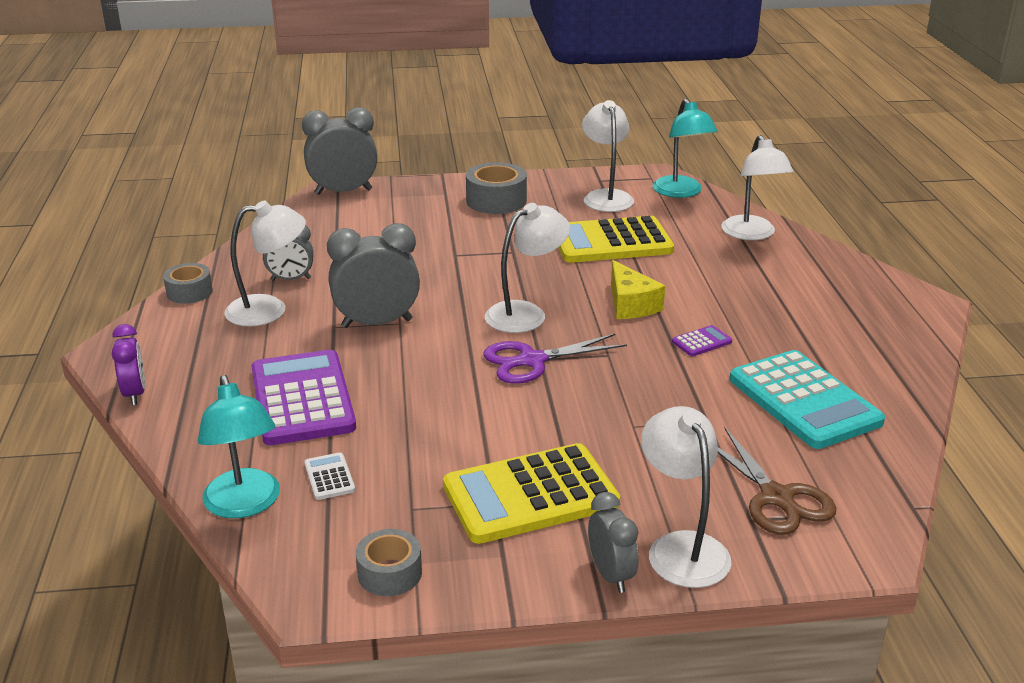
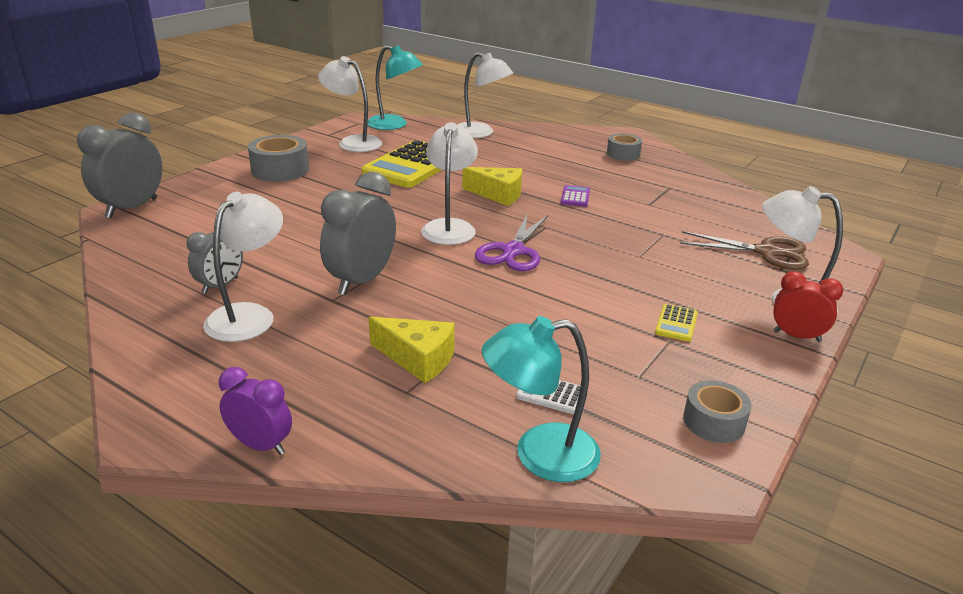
camera: 50 degrees left, 0 degrees up
grey tape [163,263,213,304] -> grey tape moved to [607,133,642,161]
turquoise lamp [198,375,280,518] -> turquoise lamp turned 150 degrees clockwise [481,316,601,482]
purple calculator [252,350,356,445] -> yellow cheese [369,317,455,383]
yellow calculator [443,443,620,544] -> yellow calculator [655,304,698,342], size x0.41
grey clock [588,492,638,593] -> red clock [773,271,843,342]
turquoise calculator [730,350,885,449] -> none

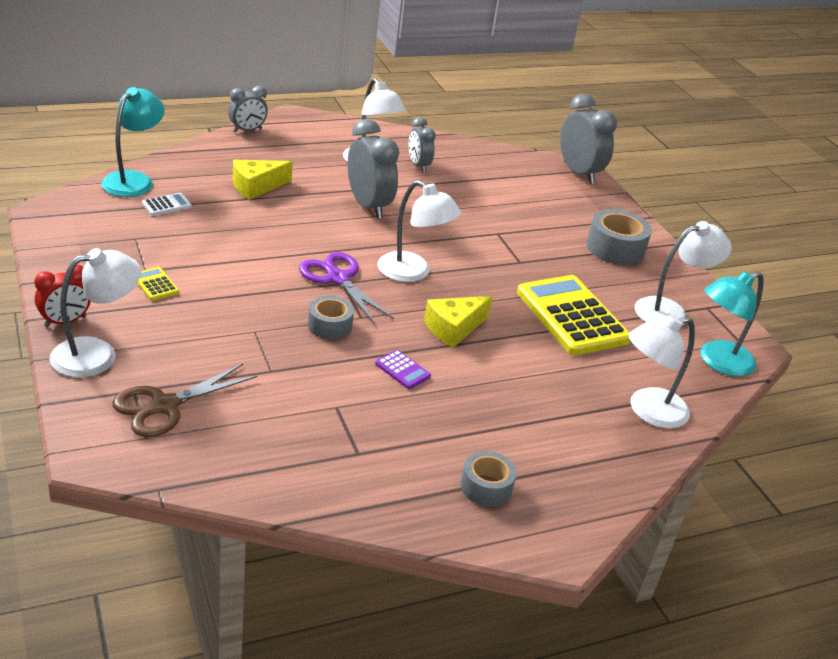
camera: 120 degrees right, 5 degrees up
purple clock [219,367,292,455] -> grey clock [228,86,268,133]
grey tape [683,380,752,443] -> grey tape moved to [308,295,354,339]

